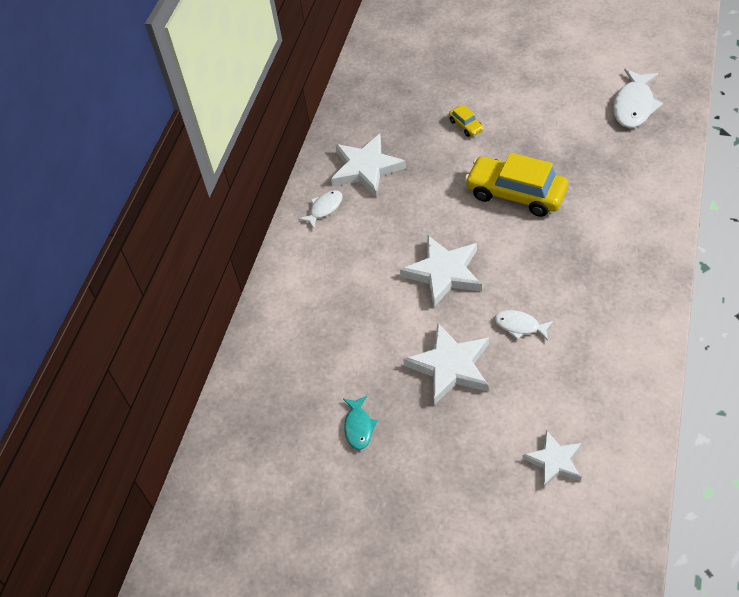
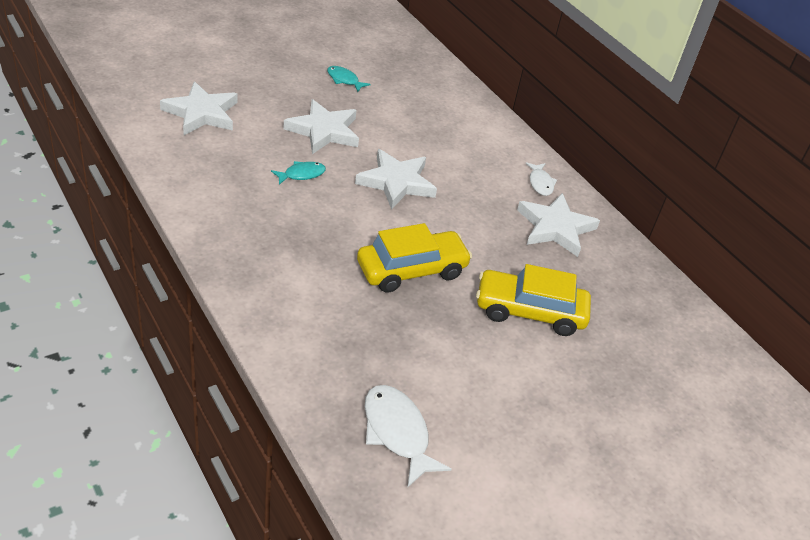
camera: 120 degrees right, 10 degrees down
yellow car [449,104,484,137] -> yellow car [476,264,591,336], size x2.28
white fish [495,310,553,341] -> turquoise fish [271,161,326,185]
white star [522,430,582,488] -> white star [160,81,238,135], size x1.58

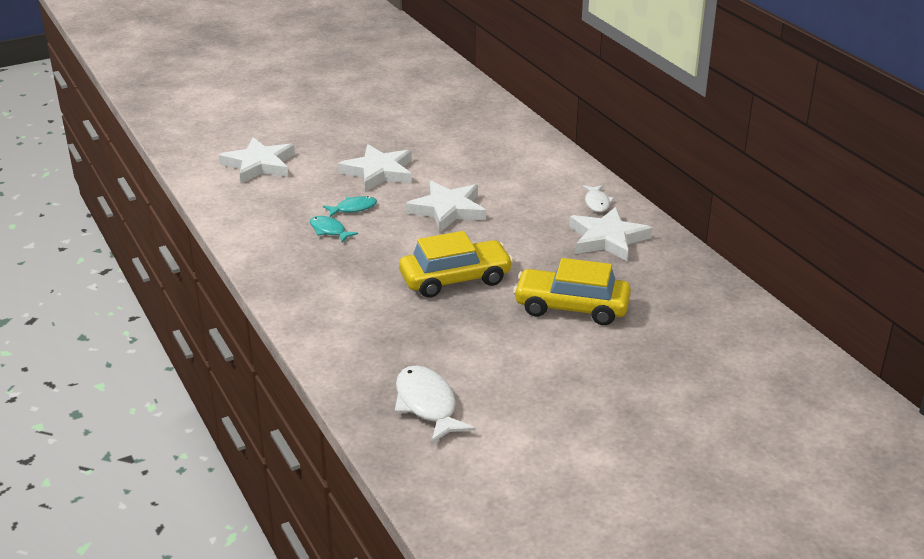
camera: 10 degrees right, 10 degrees down
turquoise fish [327,66,371,92] -> turquoise fish moved to [310,216,358,243]

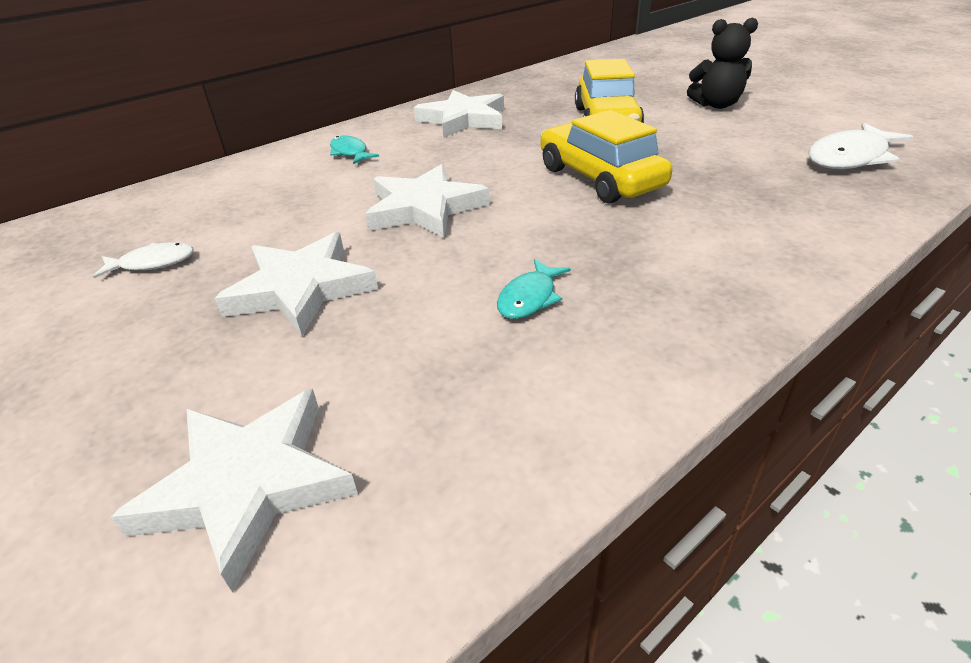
camera: 100 degrees left, 5 degrees up
turquoise fish [323,196,377,217] -> turquoise fish moved to [330,136,379,164]
white fish [583,185,614,212] -> white fish moved to [93,242,194,278]
none -> black teddy bear [687,18,758,109]

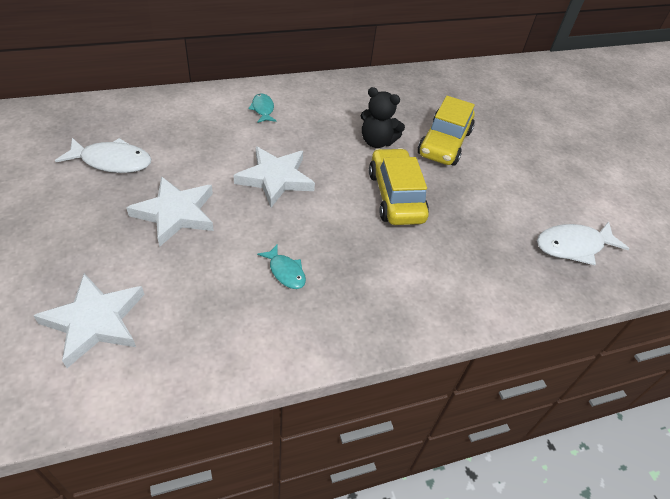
camera: 15 degrees right, 10 degrees up
white fish [93,242,194,278] -> white fish [55,138,152,173], size x1.70
white star [414,90,504,138] -> none
turquoise fish [497,259,571,319] -> turquoise fish turned 90 degrees counterclockwise [257,244,306,289]
black teddy bear [687,18,758,109] -> black teddy bear moved to [361,87,405,148]

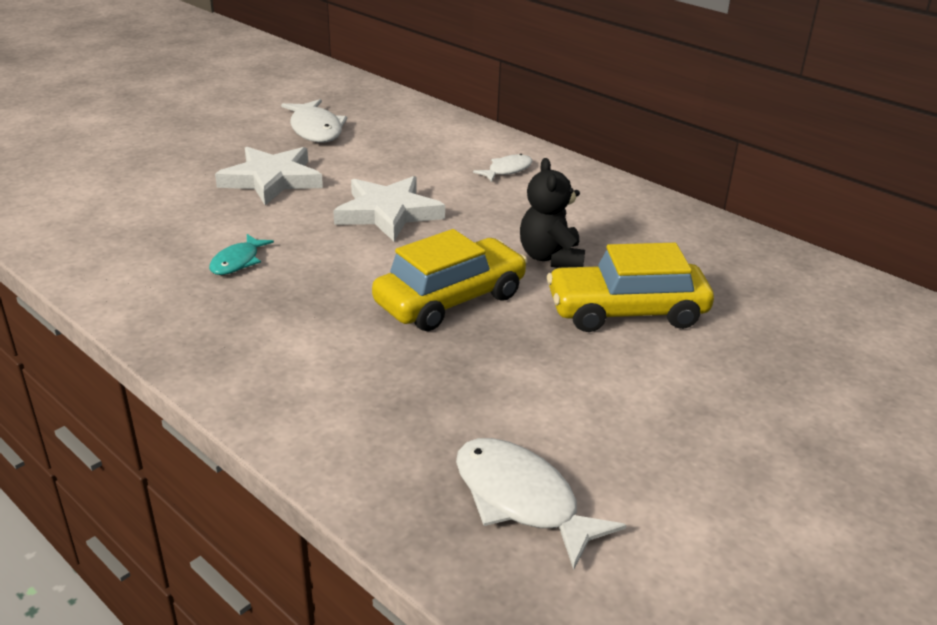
camera: 65 degrees right, 15 degrees down
white star [33,273,144,368] -> none
turquoise fish [248,93,277,123] -> white fish [473,154,532,182]

